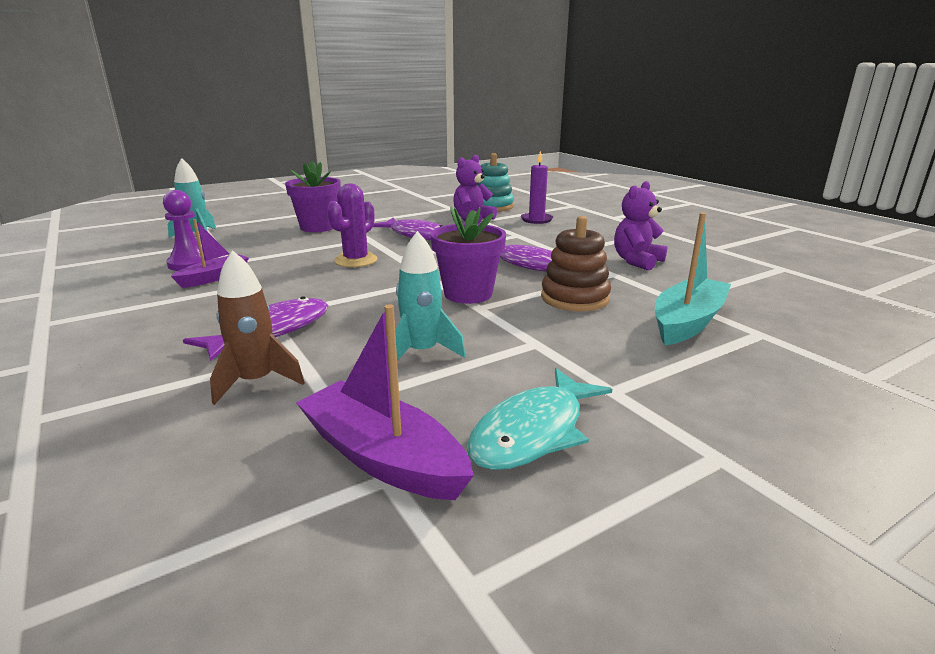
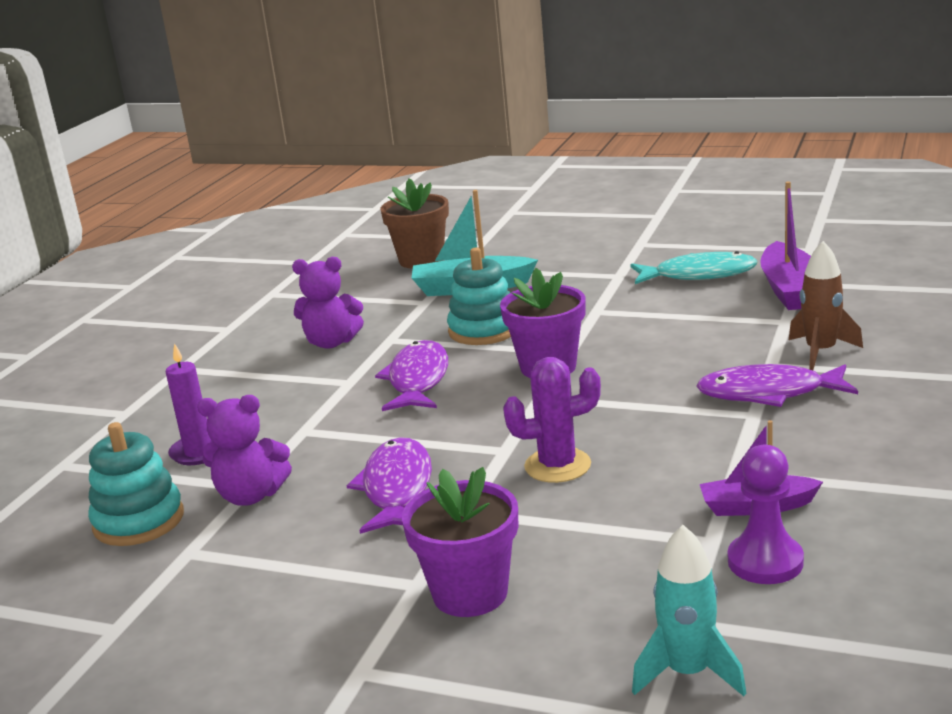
camera: 125 degrees left, 0 degrees up
turquoise rocket [395,231,465,361] -> none
brown stacking toy [541,216,611,311] -> turquoise stacking toy [447,247,511,345]
none -> brown flower pot [380,178,449,269]

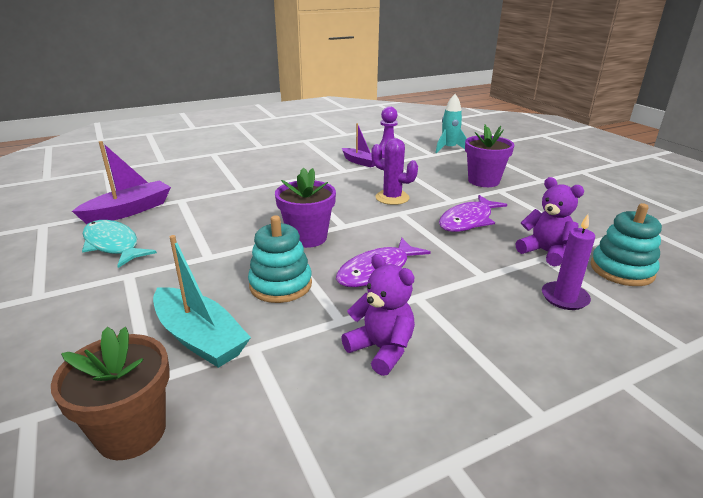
camera: 140 degrees left, 5 degrees up
purple fish [696,364,858,407] -> none
brown rocket [789,241,863,370] -> none

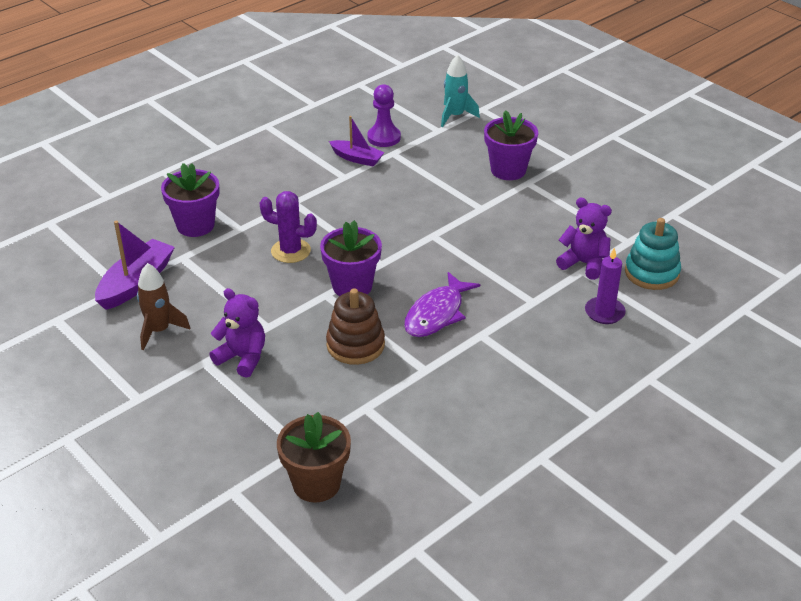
camera: 15 degrees left, 10 degrees up
turquoise fish [82,220,157,268] -> brown rocket [137,263,190,350]
turquoise boat [153,235,251,368] -> none
turquoise stacking toy [248,215,312,303] -> brown stacking toy [326,288,385,365]
purple teddy bear [341,254,415,376] -> purple teddy bear moved to [209,288,265,377]
purple cactus [371,138,418,205] -> purple cactus moved to [259,191,317,263]
purple fish [439,195,507,232] -> none
none -> purple flower pot [161,163,220,237]

